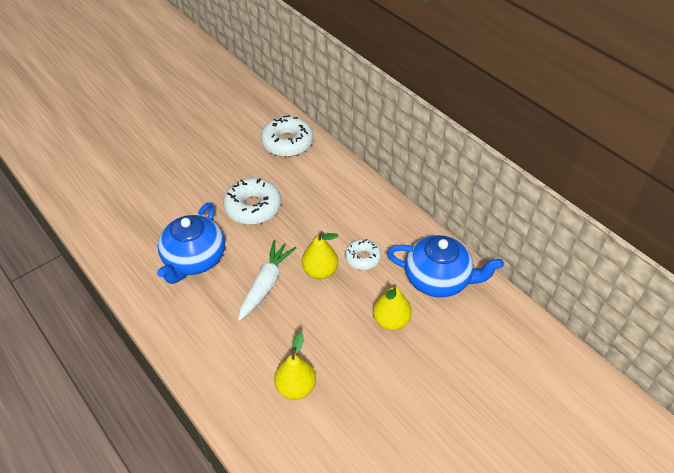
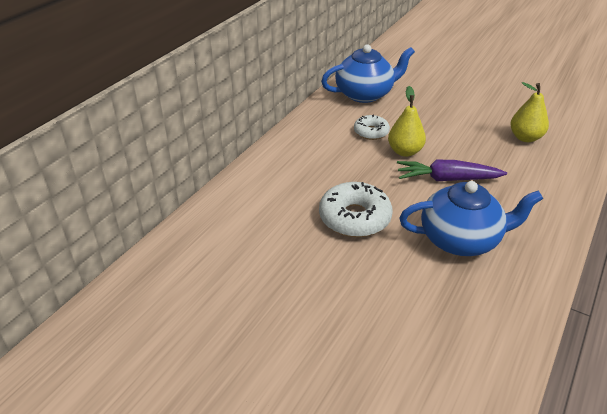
camera: 110 degrees left, 10 degrees down
white carrot [238,240,296,321] -> purple carrot [397,160,507,181]
white donut [261,115,313,157] -> none
yellow pear [373,284,412,331] -> none
blue teapot [387,235,504,297] -> blue teapot turned 75 degrees clockwise [321,44,415,103]

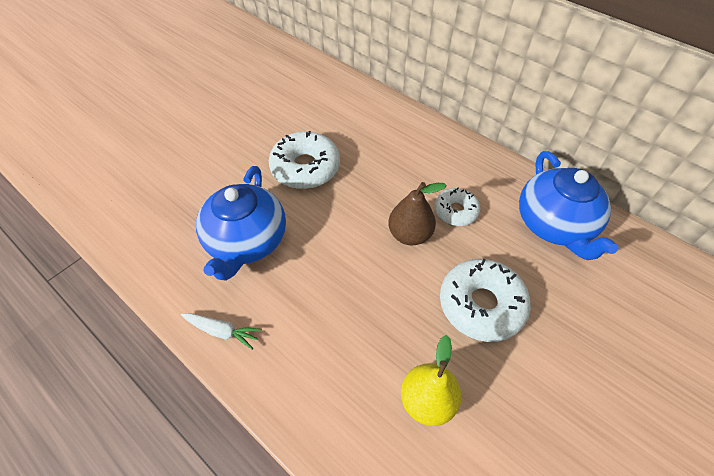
camera: 100 degrees right, 15 degrees up
yellow pear [388,86,426,157] -> brown pear [388,182,447,246]
purple carrot [397,160,507,181] -> none
none -> white carrot [181,313,262,350]
none -> white donut [440,259,531,342]

